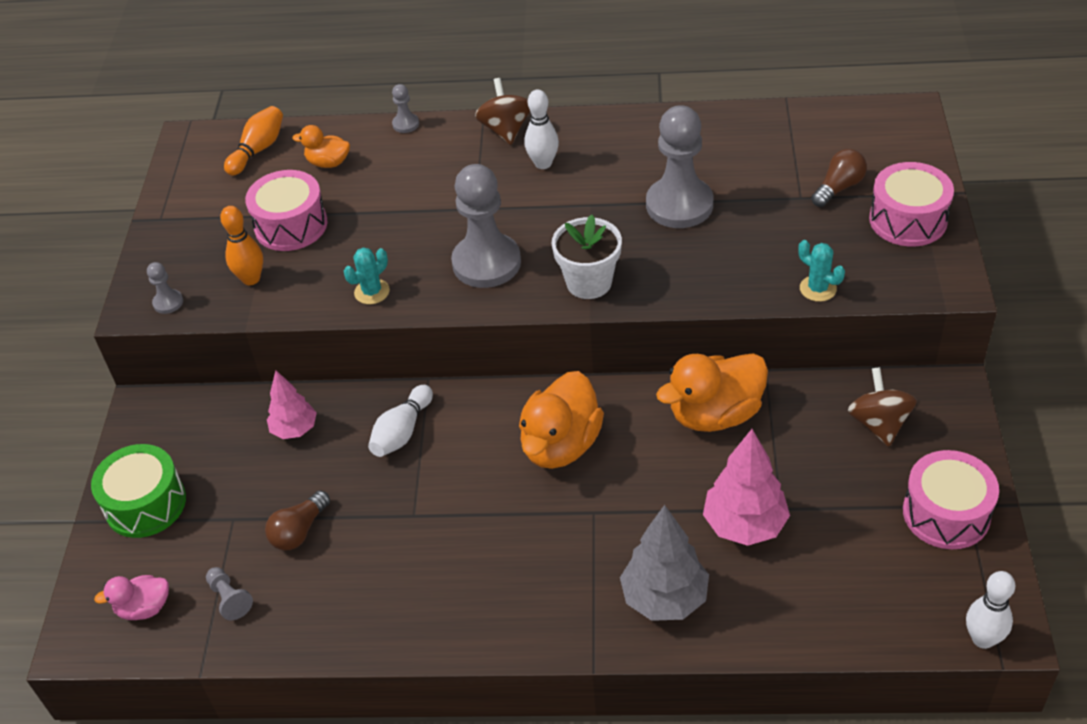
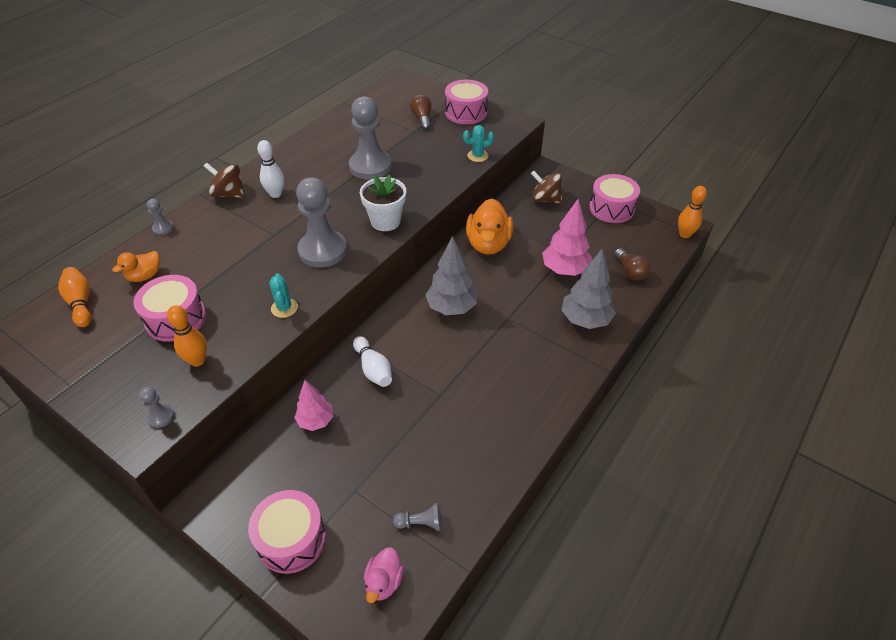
camera: 60 degrees left, 0 degrees up
green drum [91,444,186,538] -> pink drum [248,490,326,574]
brown light bulb [265,490,330,550] -> brown light bulb moved to [614,248,651,280]
orange duck [519,371,604,469] -> grey tree [425,236,478,315]
white bowling pin [966,571,1015,649] -> orange bowling pin [678,186,707,238]

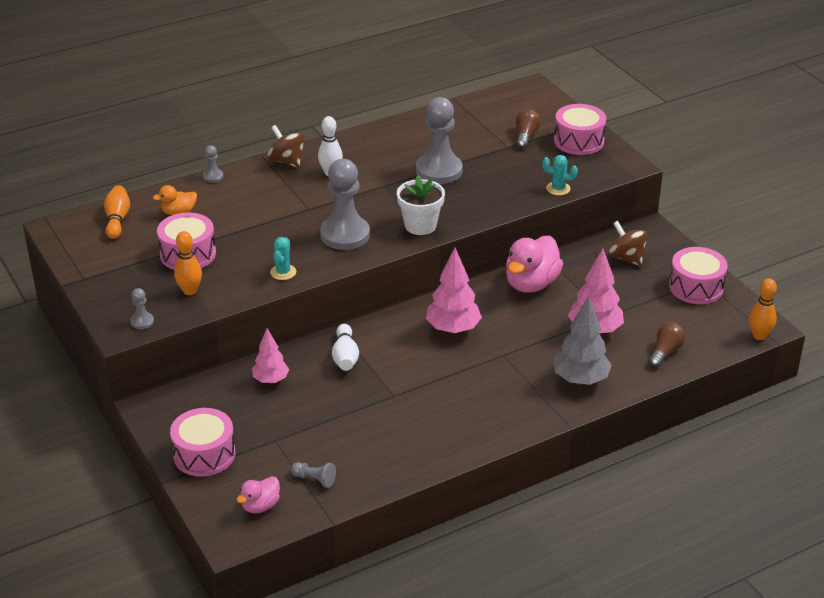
camera: 25 degrees right, 10 degrees down
grey tree [425,236,478,315] -> pink tree [425,248,482,334]
orange duck [466,198,513,255] -> pink duck [506,236,563,293]
brown light bulb [614,248,651,280] -> brown light bulb turned 150 degrees counterclockwise [649,322,686,367]

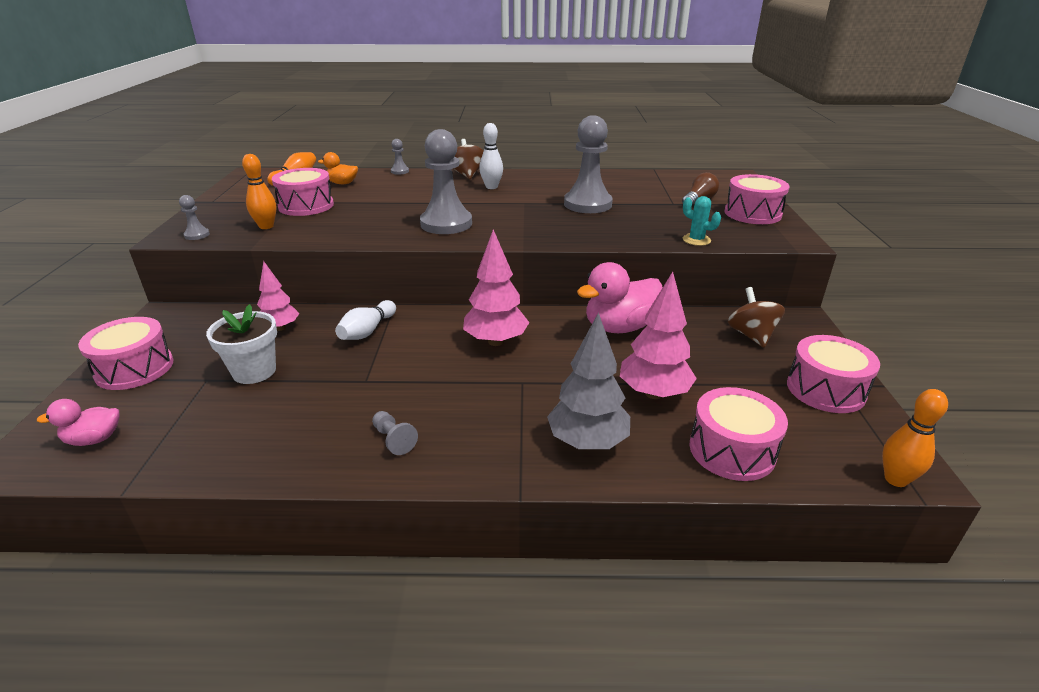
camera: 30 degrees right, 5 degrees down
turquoise cactus [270,237,296,280] -> none
grey pawn [291,462,336,488] -> grey pawn moved to [372,411,418,455]
white flower pot [397,175,445,235] -> white flower pot moved to [206,304,277,384]
brown light bulb [649,322,686,367] -> pink drum [689,387,788,481]

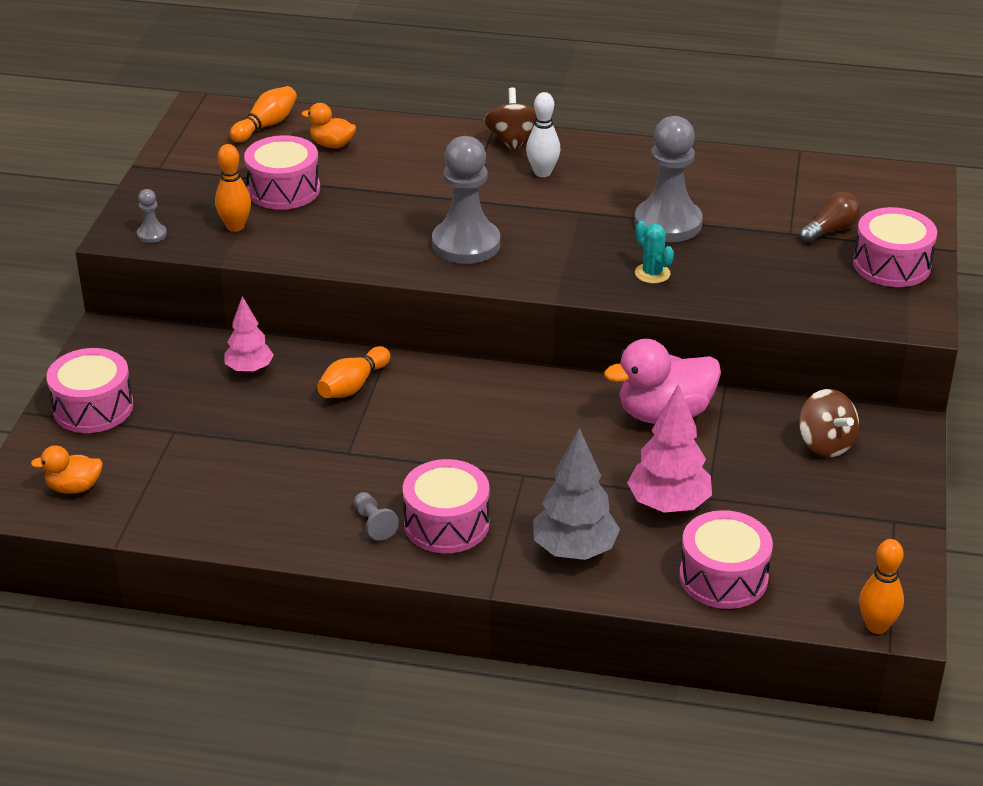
camera: 10 degrees right, 5 degrees up
pink duck [37,399,120,446] -> orange duck [31,445,103,494]
white flower pot [206,304,277,384] -> none
white bowling pin [335,300,396,340] -> orange bowling pin [317,346,390,398]
grey pawn [391,139,409,175] -> none
pink tree [463,229,530,346] -> none
turquoise cactus [683,196,721,246] -> turquoise cactus moved to [635,221,674,284]
brown spinning top [728,287,785,348] -> brown spinning top turned 150 degrees clockwise [799,389,859,457]
pink drum [787,335,880,413] -> pink drum moved to [403,459,490,554]

